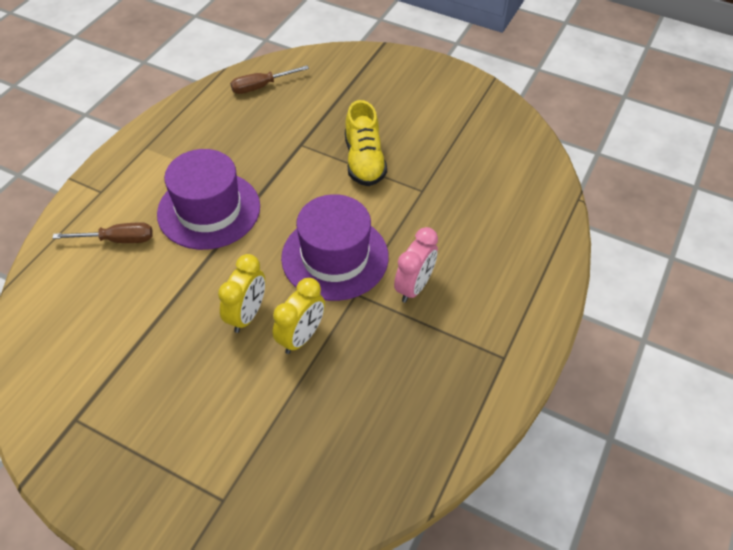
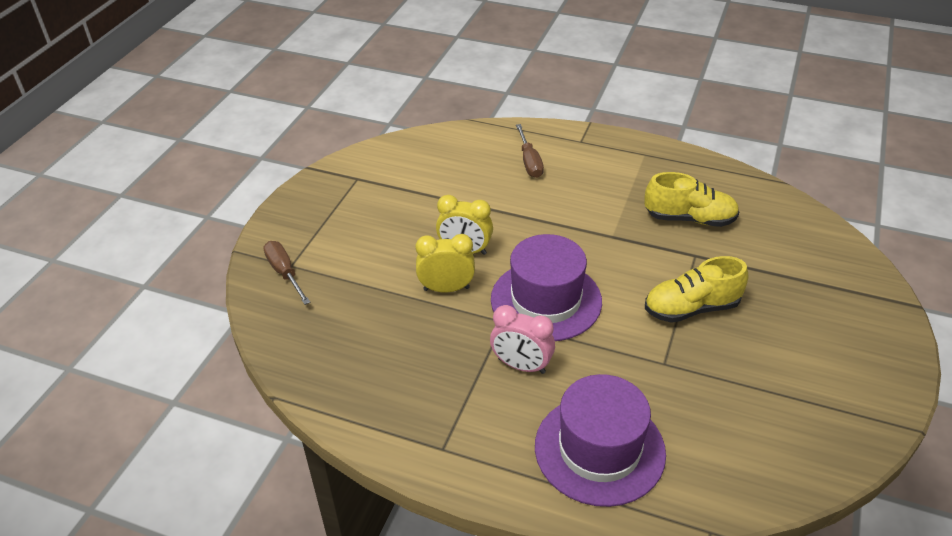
camera: 85 degrees right, 10 degrees down
purple hat [157,149,260,250] -> purple hat moved to [535,374,666,507]
brown screwdriver [230,65,309,94] -> brown screwdriver moved to [263,241,310,305]
yellow clock [273,278,325,354] -> yellow clock turned 150 degrees clockwise [415,234,475,293]
none -> yellow shoe [644,172,739,227]

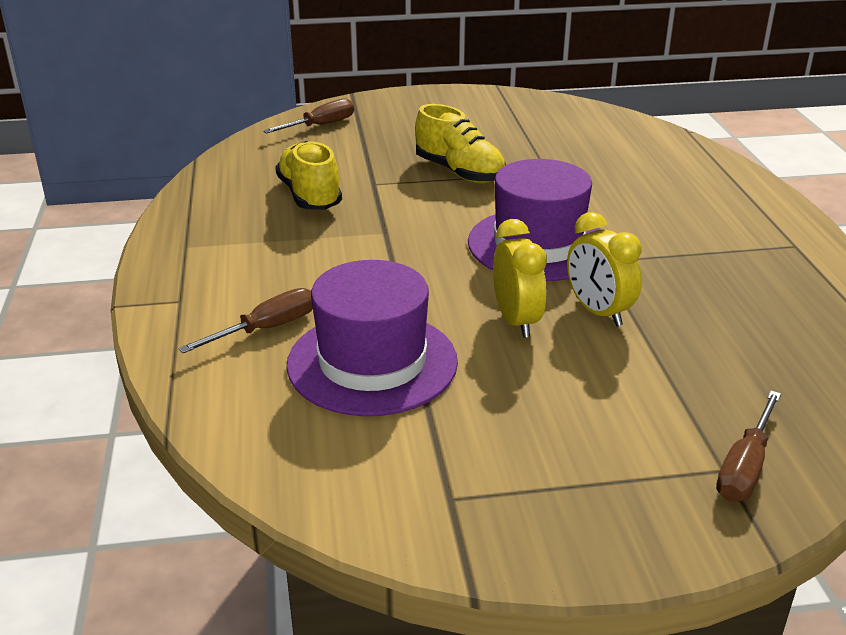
camera: 120 degrees left, 10 degrees down
pink clock [490,305,555,374] -> none
purple hat [535,374,666,507] -> purple hat moved to [287,260,458,416]
none -> brown screwdriver [263,98,354,133]

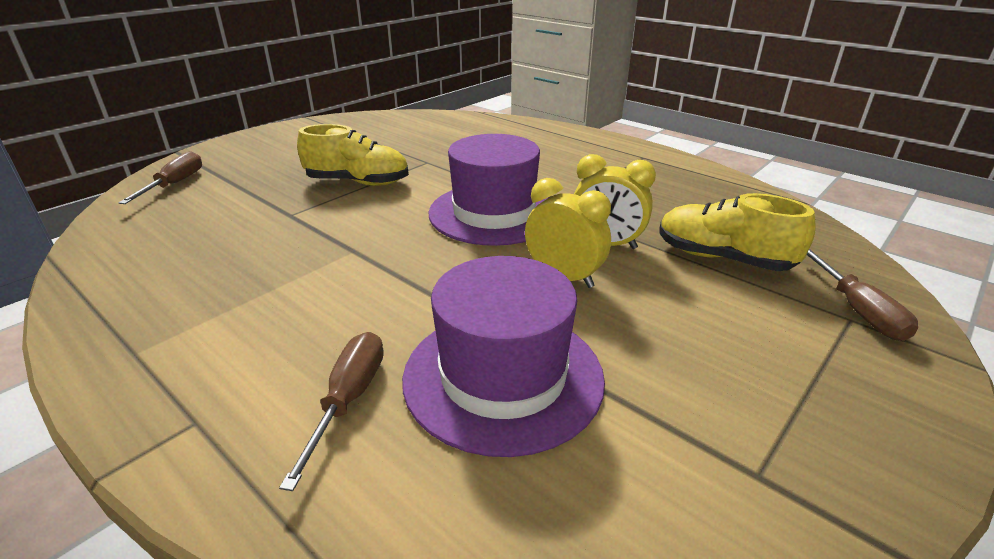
camera: 40 degrees left, 0 degrees up
yellow shoe [275,141,342,210] -> yellow shoe moved to [660,193,816,271]

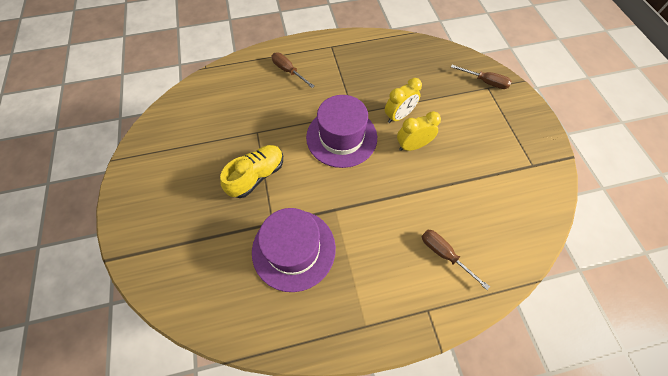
camera: 55 degrees left, 30 degrees up
brown screwdriver [118,151,202,204] -> brown screwdriver moved to [272,52,314,88]
purple hat [402,256,605,457] -> purple hat moved to [252,208,336,292]
yellow shoe [660,193,816,271] -> none

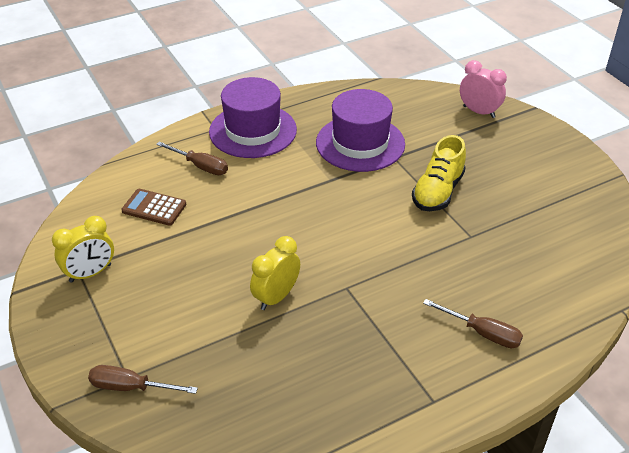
camera: 165 degrees right, 20 degrees down
purple hat [306,95,377,168] -> purple hat moved to [209,77,297,158]
yellow clock [397,111,441,151] -> yellow clock moved to [52,216,114,283]
none -> brown calculator [121,189,187,226]
none -> pink clock [460,60,507,118]

